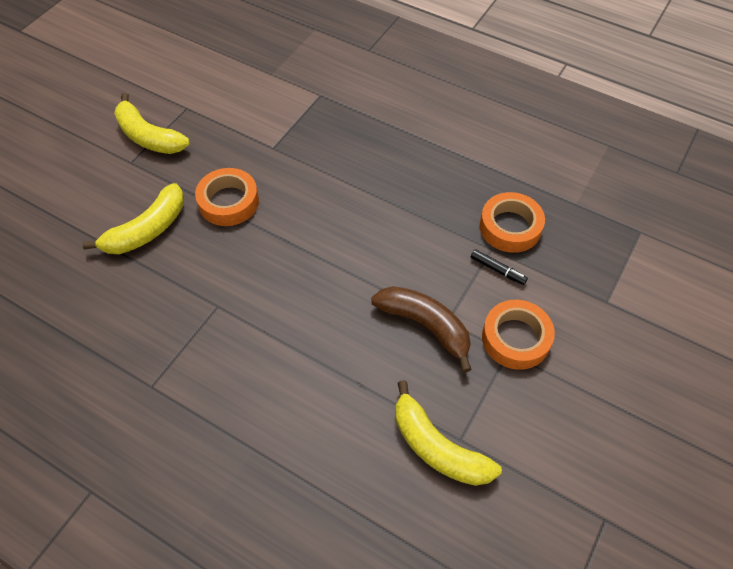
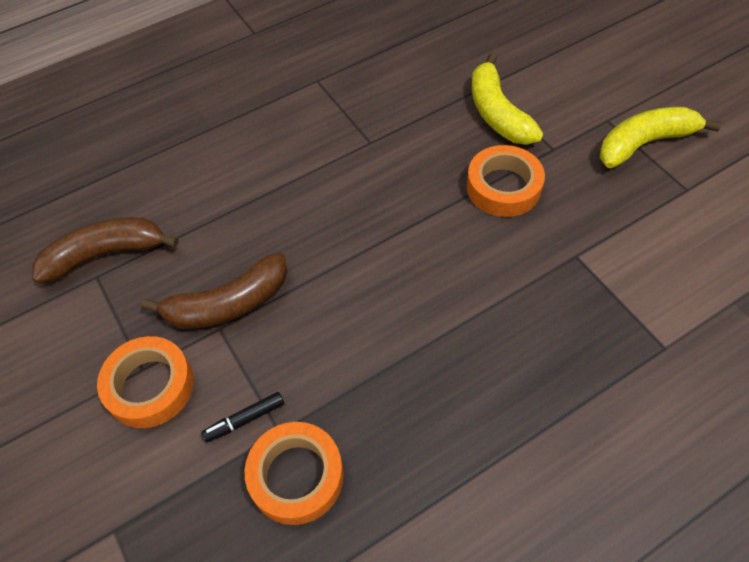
camera: 120 degrees right, 0 degrees up
yellow banana [395,380,502,486] -> brown banana [32,217,179,284]

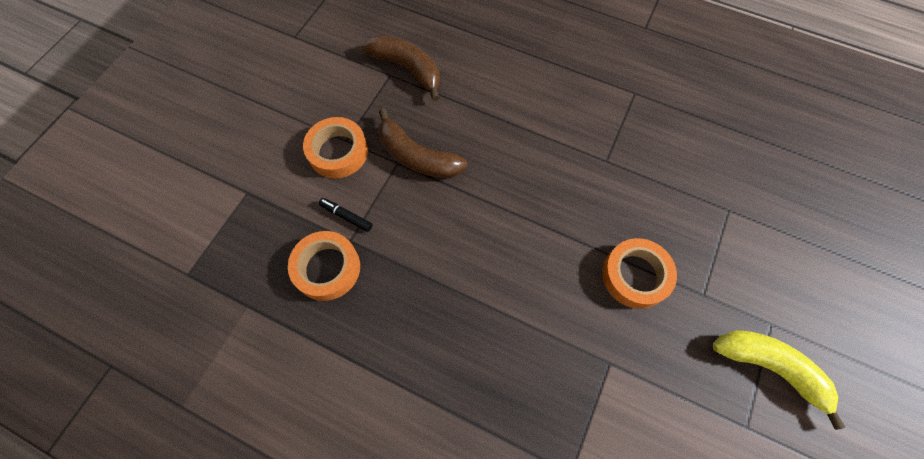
camera: 55 degrees right, 10 degrees up
yellow banana [472,53,543,145] -> none

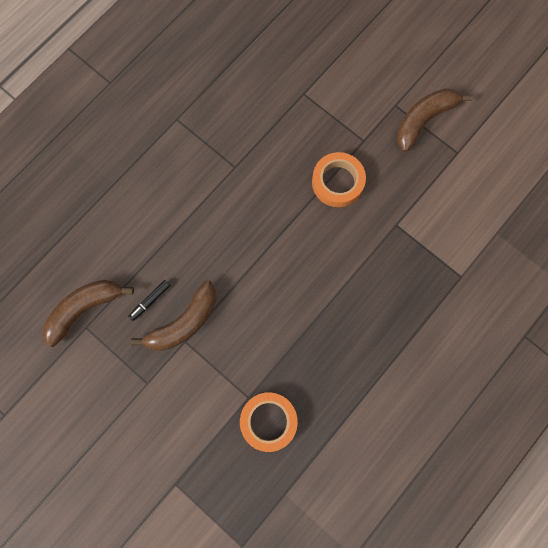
camera: 75 degrees left, 10 degrees up
orange tape [303,117,368,178] -> none
black marker [318,198,373,232] -> black marker moved to [128,280,170,321]
yellow banana [713,330,845,430] -> brown banana [396,88,473,152]

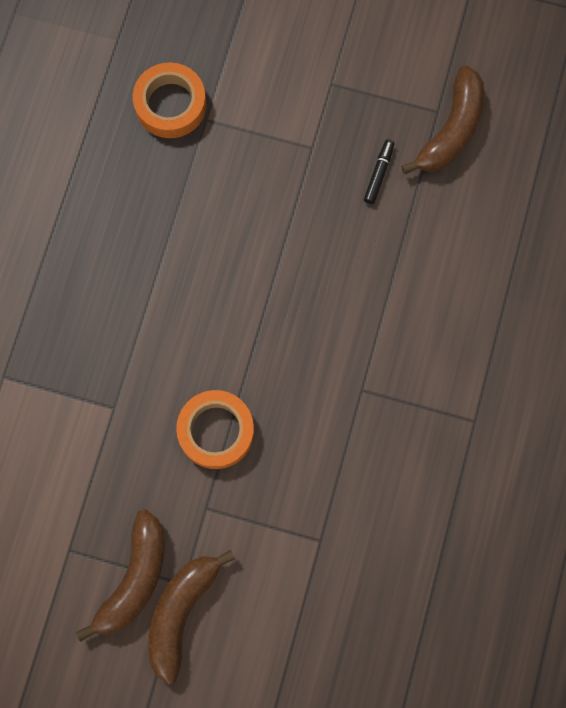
camera: 155 degrees right, 0 degrees up
brown banana [131,280,216,351] -> brown banana moved to [148,550,235,685]

